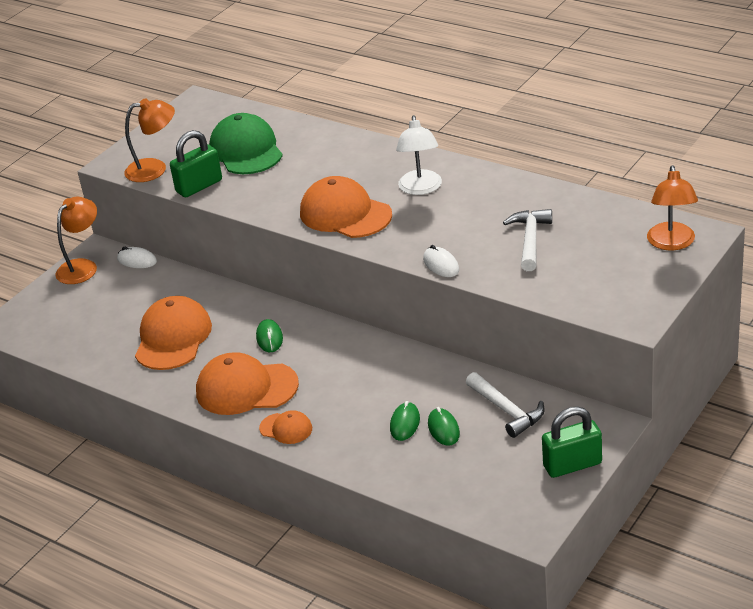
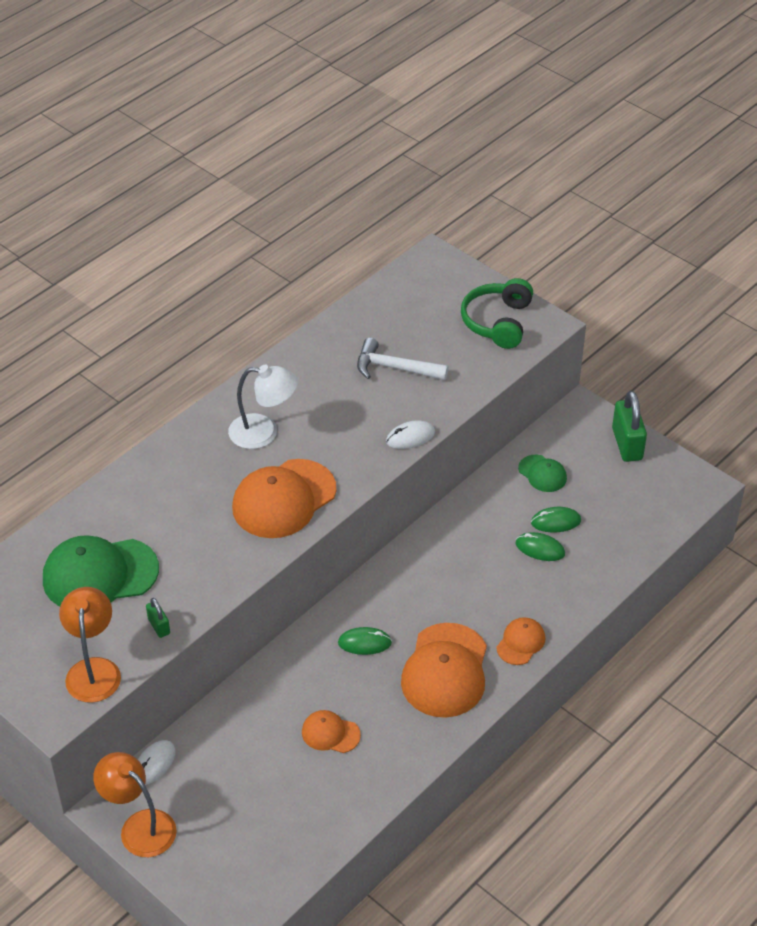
camera: 85 degrees left, 10 degrees up
orange cap [135,296,212,370] -> orange cap [302,710,361,753], size x0.51
green padlock [170,130,222,197] -> green padlock [146,598,170,638], size x0.51
white hammer [466,372,545,438] -> green cap [518,455,567,492]
orange lamp [647,165,698,250] -> none
none -> green headphones [461,278,533,349]

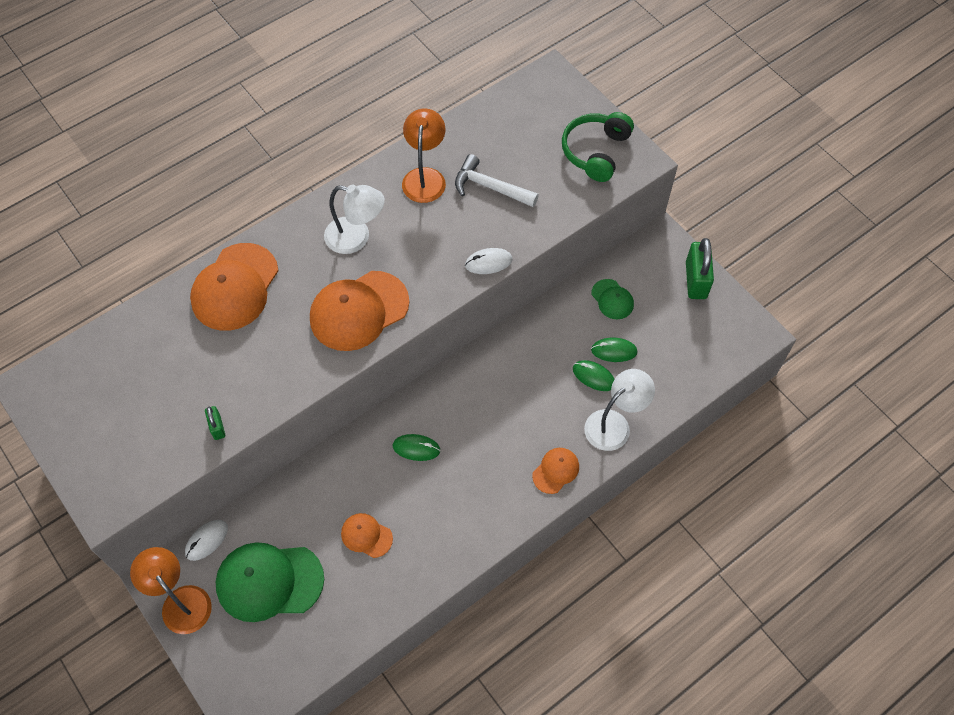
camera: 10 degrees right, 15 degrees up
green cap [43,535,159,606] -> green cap moved to [216,542,324,622]
orange lamp [59,587,121,703] -> orange lamp moved to [402,108,446,203]
orange cap [401,623,487,718] -> orange cap moved to [190,243,279,331]
none -> white lamp [584,369,655,451]

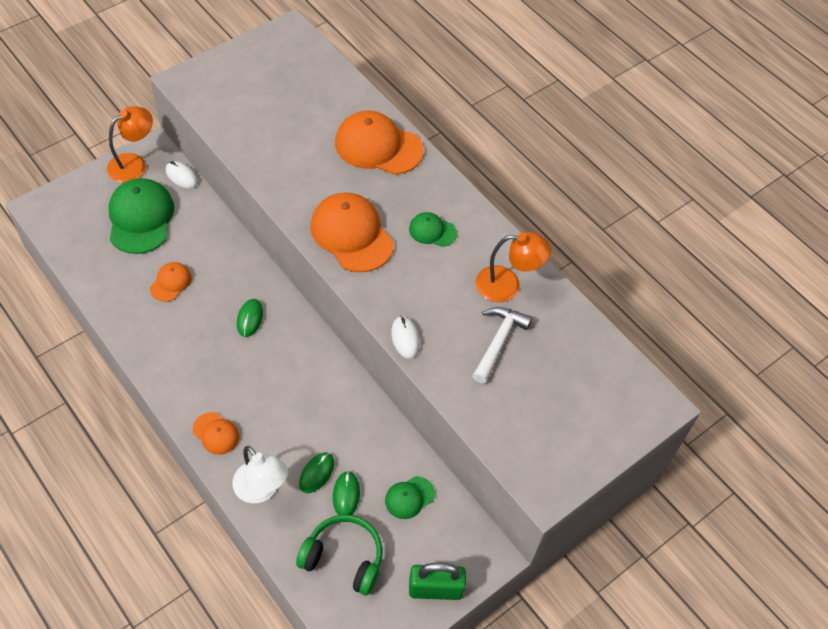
camera: 85 degrees right, 5 degrees down
green padlock [205,406,225,440] -> none
white lamp [324,185,385,254] -> green cap [409,212,457,247]
green headphones [562,112,634,182] -> green headphones moved to [296,515,382,595]

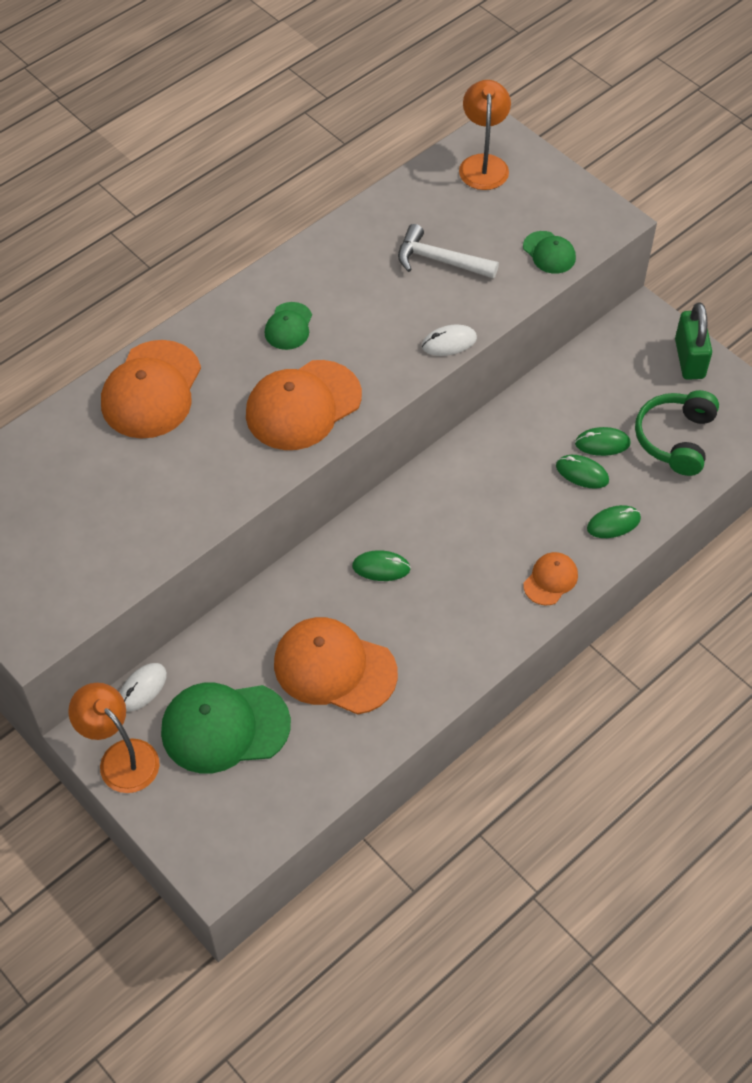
camera: 90 degrees left, 0 degrees up
orange cap [150,262,192,302] -> orange cap [274,617,398,715], size x1.96
white lamp [232,446,288,503] -> green mouse [587,505,641,538]
green cap [385,476,435,519] -> green cap moved to [523,231,576,274]
orange lamp [475,232,551,302] -> orange lamp moved to [459,80,511,190]

